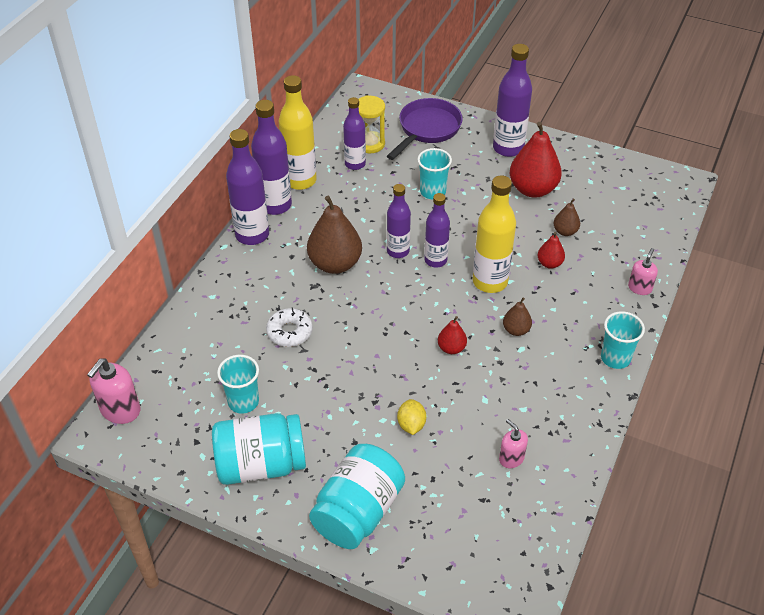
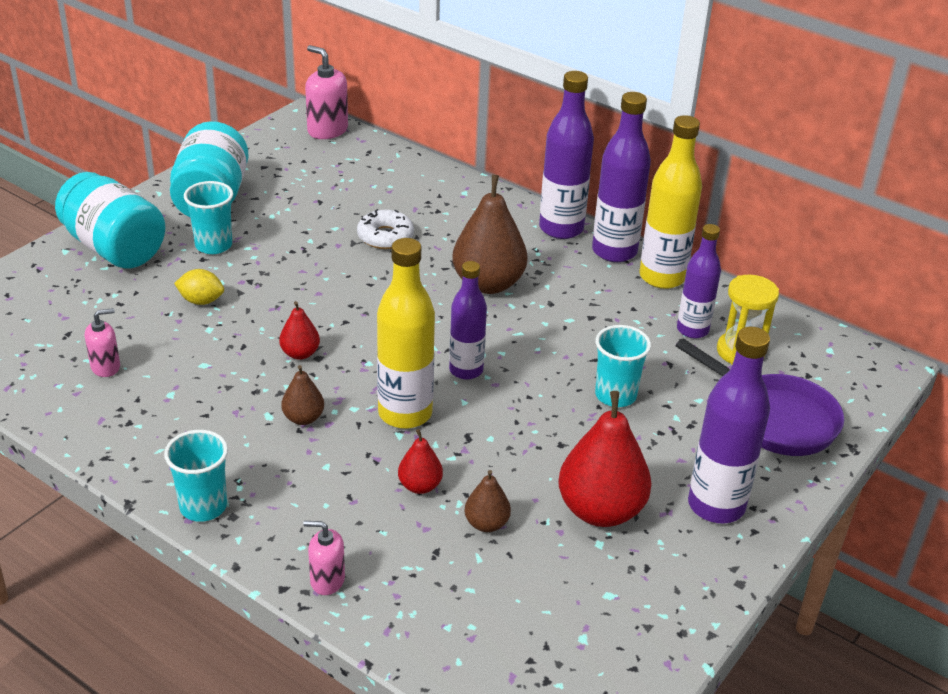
camera: 100 degrees right, 10 degrees down
turquoise cup [217,355,259,414] -> turquoise cup moved to [184,181,233,254]
purple bottle [387,184,411,258] -> none
pink soap dispenser [628,248,658,295] -> pink soap dispenser turned 150 degrees clockwise [303,521,345,595]

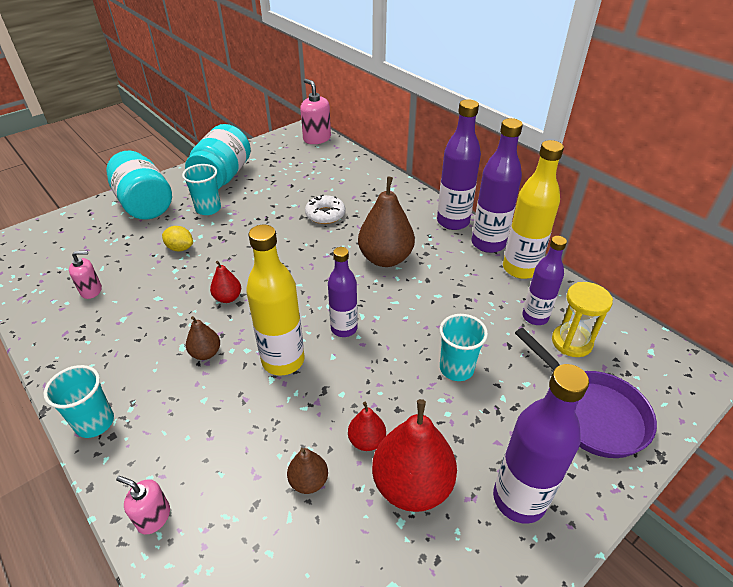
camera: 15 degrees right, 5 degrees up
red pear [398,429,443,494] -> red pear moved to [348,402,386,451]

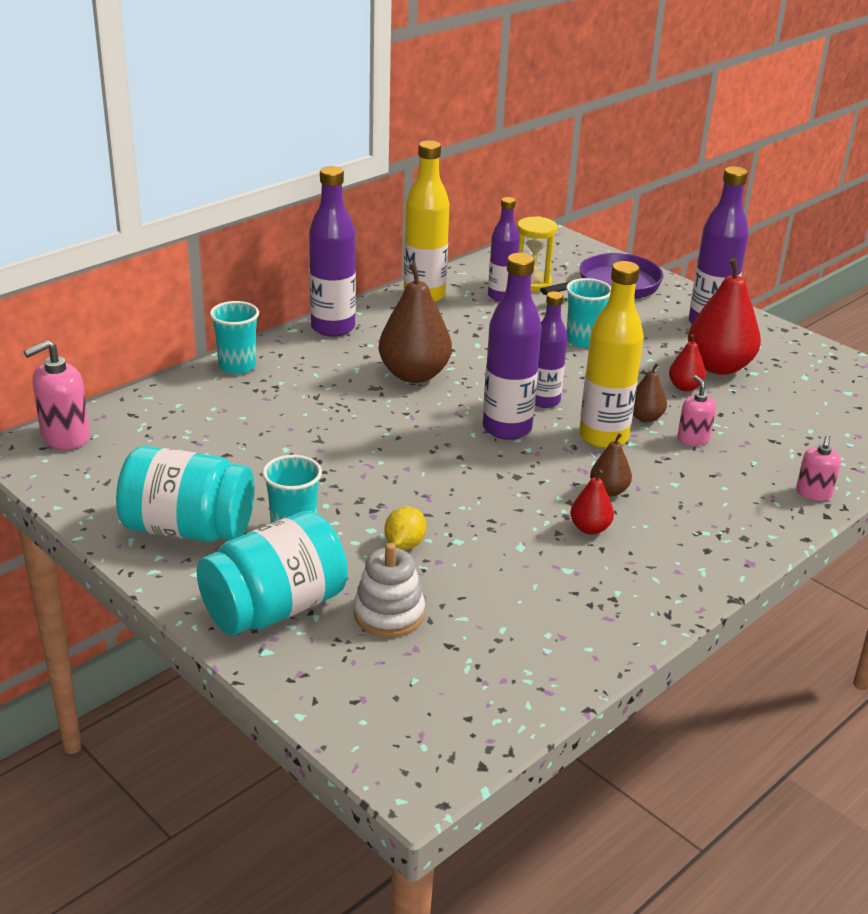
camera: 95 degrees left, 10 degrees down
turquoise cup [43,365,114,438] -> turquoise cup moved to [210,301,259,374]
pink soap dispenser [69,251,102,299] -> pink soap dispenser moved to [677,375,716,446]
red pear [210,261,241,303] -> red pear moved to [570,470,614,535]
brown pear [287,448,328,494] -> brown pear moved to [633,363,667,422]
white donut [305,194,345,224] -> none
purple bottle [472,118,523,253] -> purple bottle moved to [483,253,542,440]
none -> white stacking toy [354,543,425,637]

